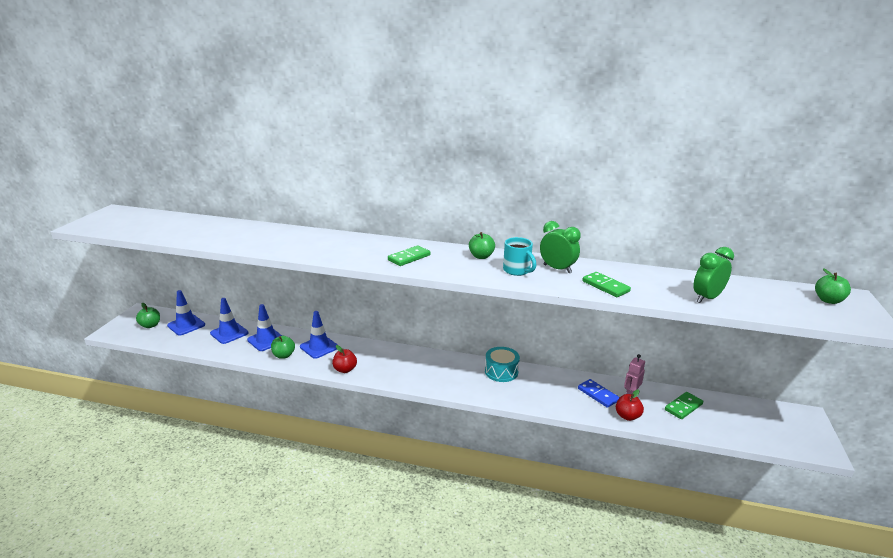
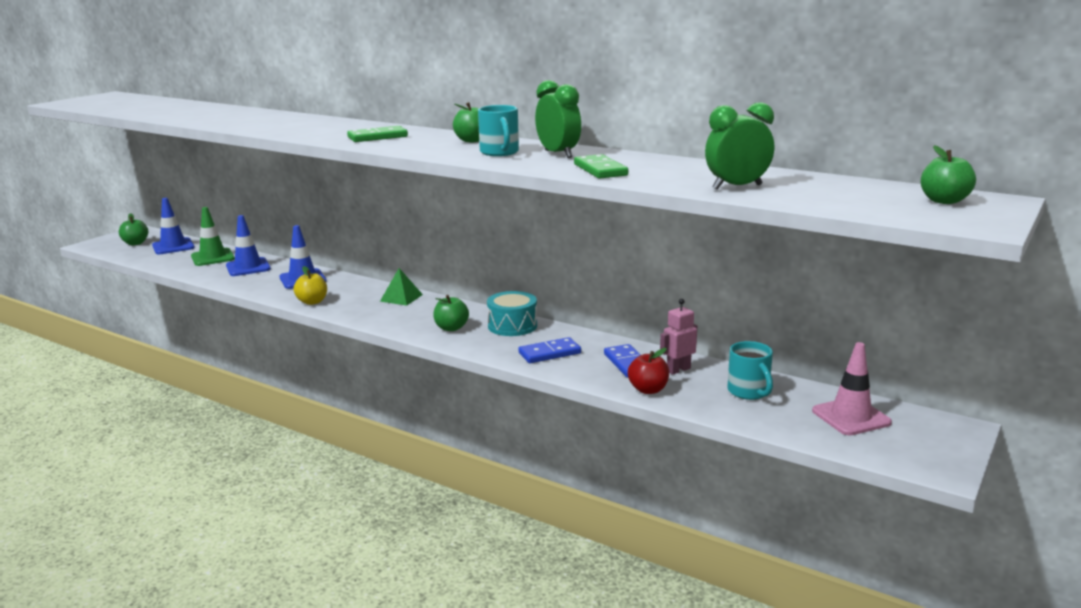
camera: 20 degrees right, 5 degrees down
blue traffic cone [210,298,249,344] -> green traffic cone [191,207,235,266]
green apple [271,336,295,359] -> green apple moved to [433,295,469,331]
red apple [332,345,357,373] -> yellow apple [293,266,327,305]
green domino [665,392,703,419] -> turquoise mug [727,341,773,400]
none -> green pyramid [380,268,423,306]
none -> blue domino [518,337,581,363]
none -> pink traffic cone [812,342,892,435]

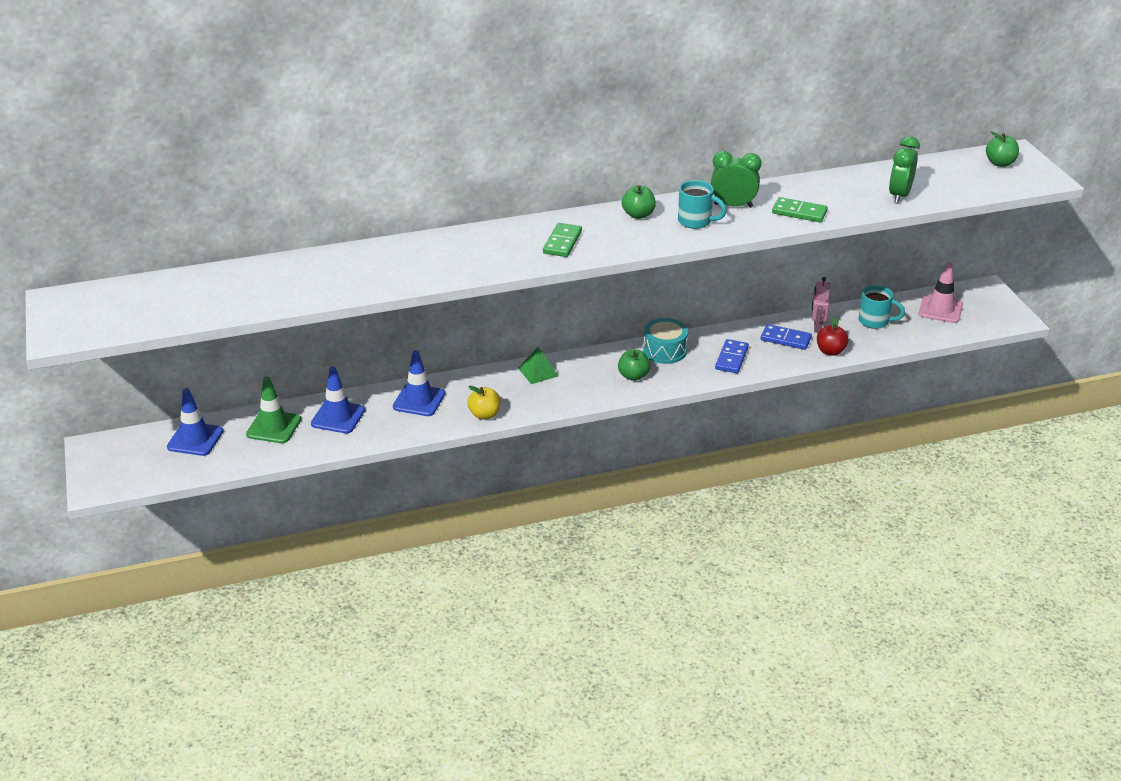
camera: 50 degrees left, 15 degrees up
green apple [119,213,148,245] -> none

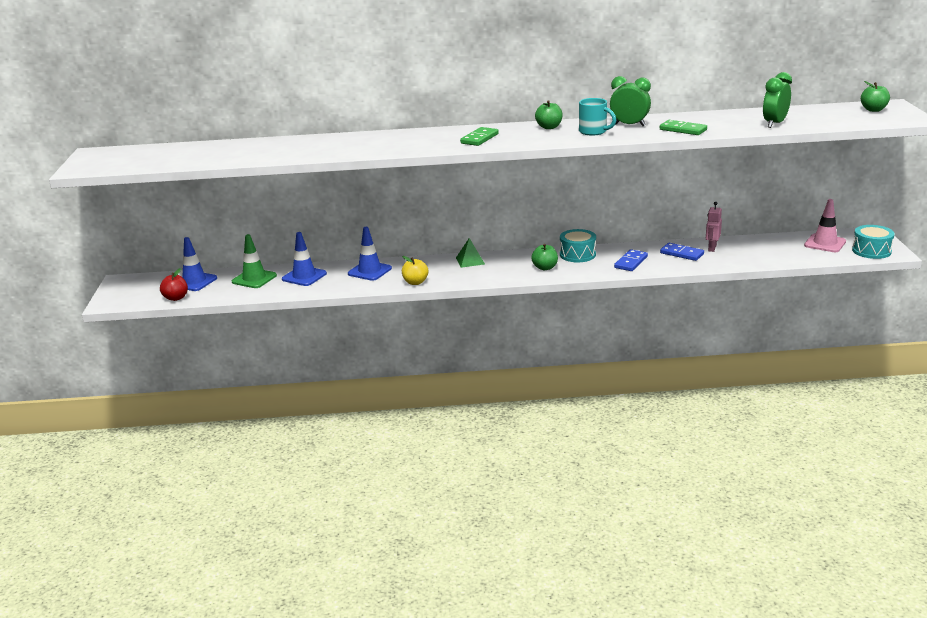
camera: 15 degrees right, 10 degrees down
red apple [817,317,849,356] -> red apple moved to [160,268,188,301]
turquoise mug [859,285,905,329] -> none
none -> turquoise drum [852,225,895,259]

